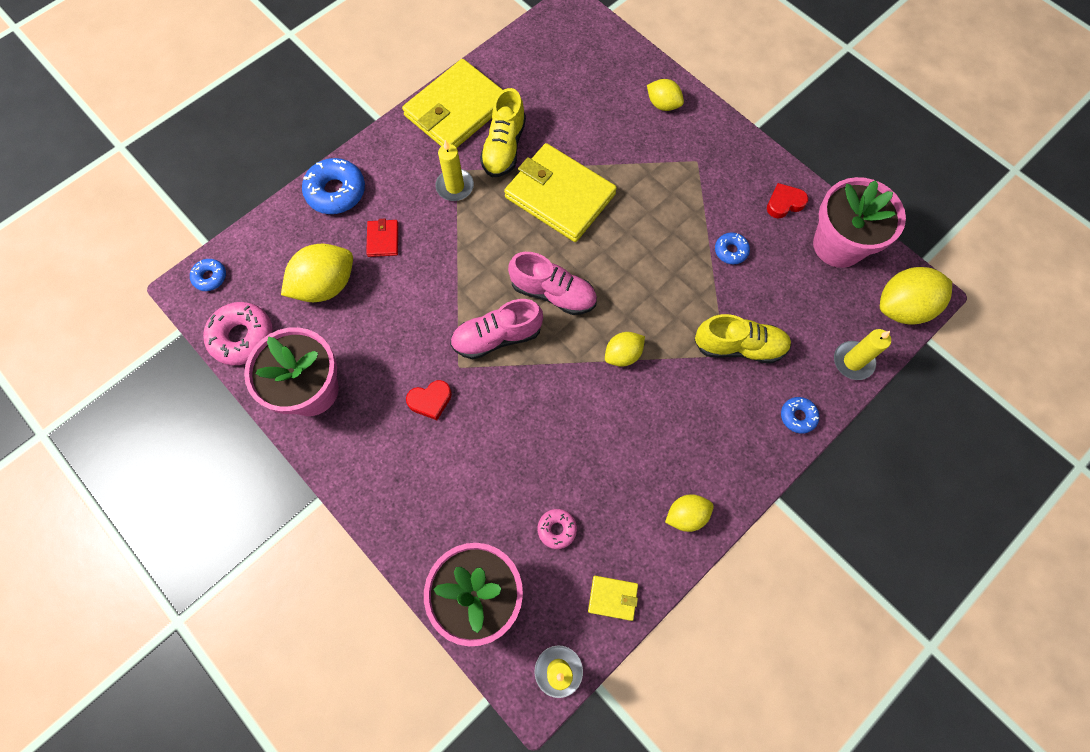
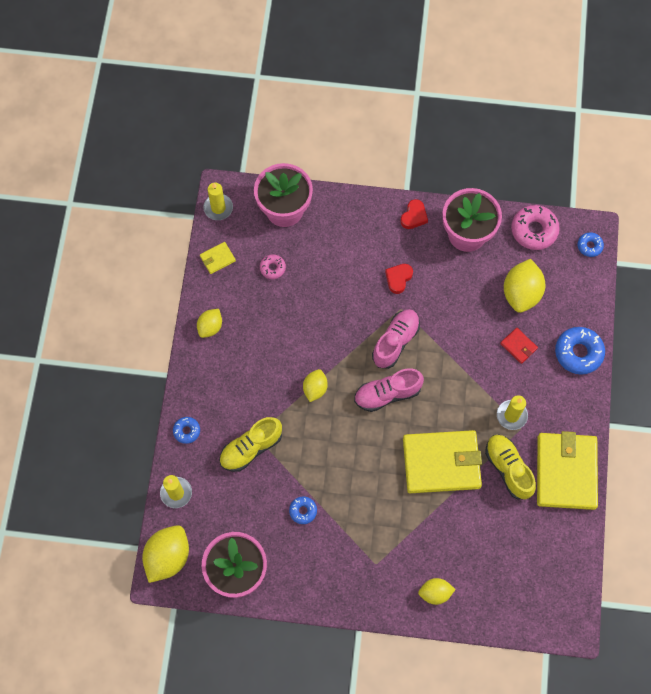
camera: 140 degrees right, 0 degrees up
red heart [767,183,808,218] -> red heart moved to [401,199,428,229]

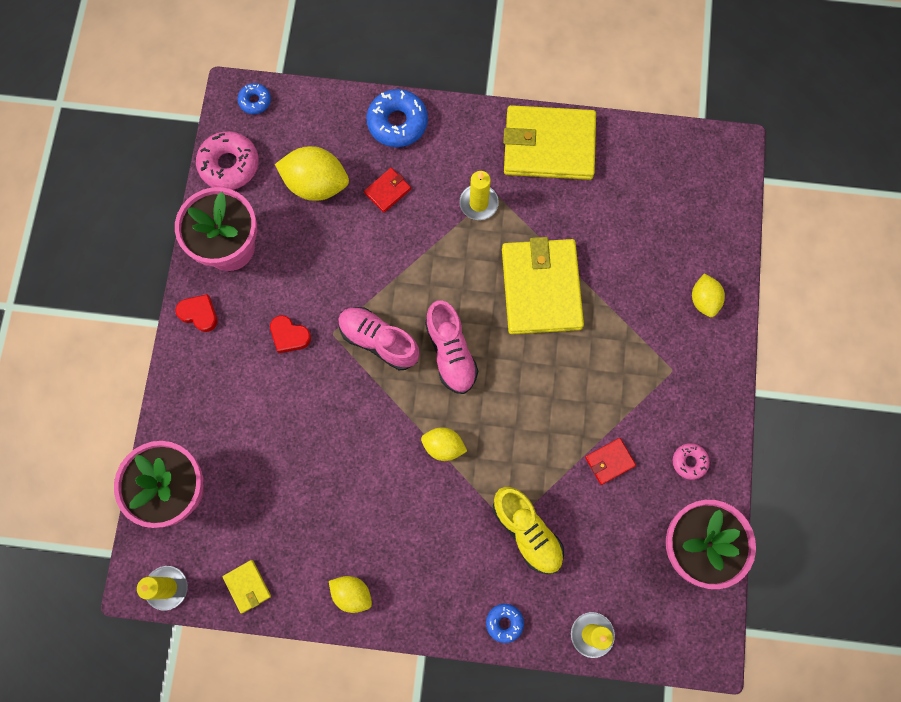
camera: 90 degrees left, 5 degrees up
yellow lemon [142,525,189,583] -> none
pink donut [260,254,286,279] -> pink donut moved to [673,443,710,480]
blue donut [289,496,317,524] -> red wallet [585,438,636,485]
yellow shoe [485,435,536,499] -> none

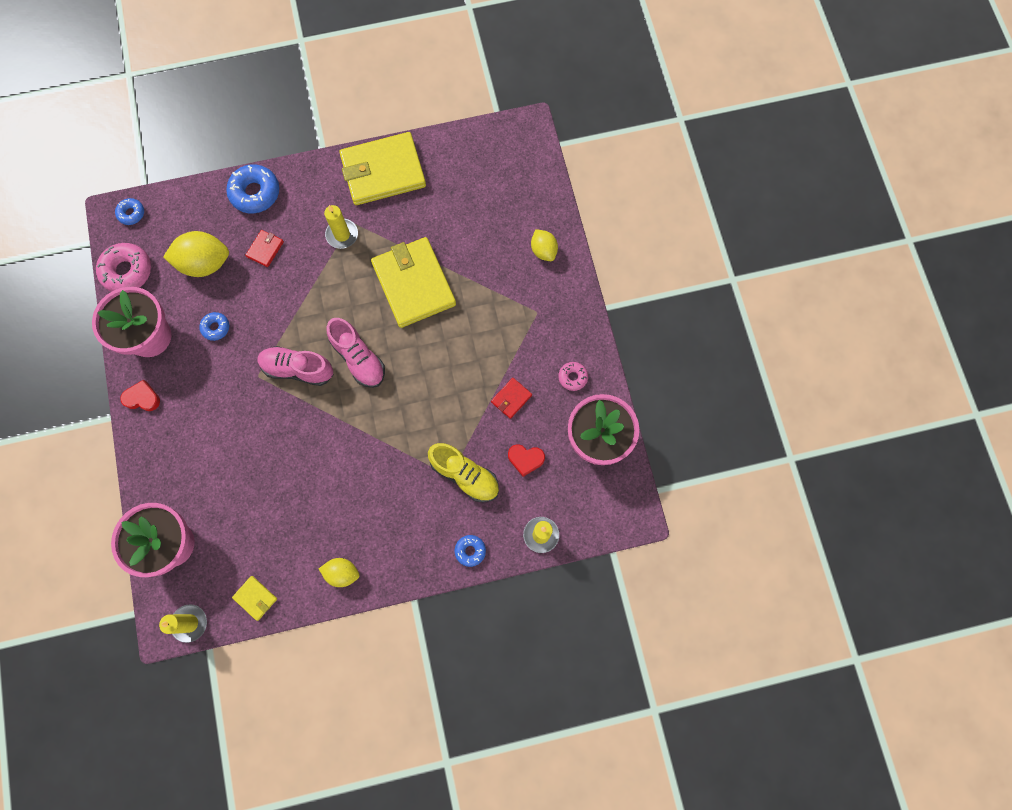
camera: 20 degrees left, 0 degrees up
red heart [270,315,311,353] -> red heart moved to [508,444,545,477]
yellow lemon [421,427,467,461] -> none
none -> blue donut [199,312,229,341]

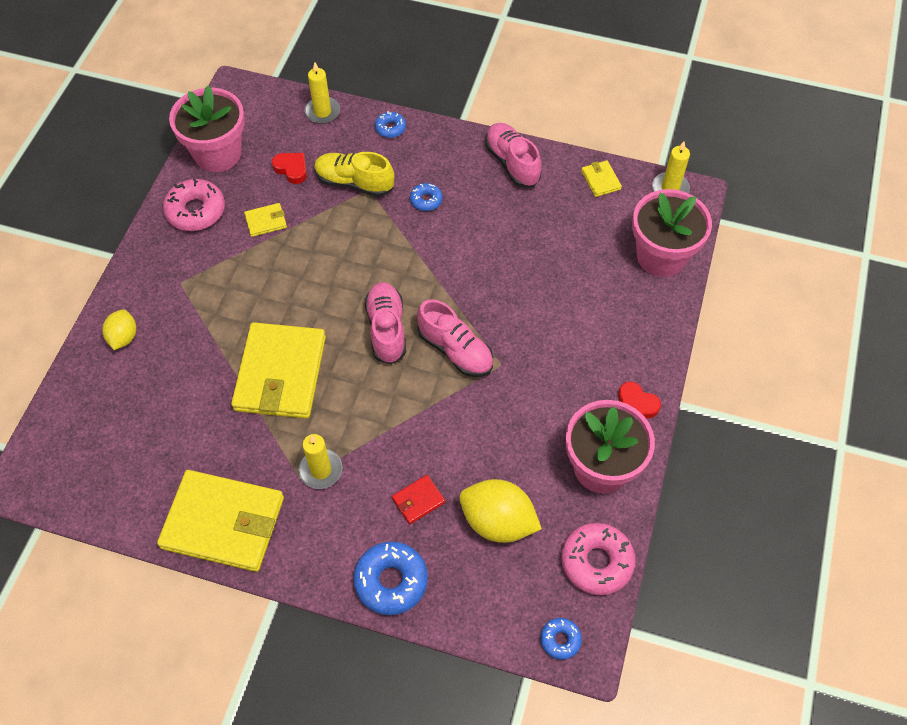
camera: 150 degrees left, 15 degrees down
blue donut [199,312,229,341] -> blue donut moved to [410,183,442,211]
yellow lemon [319,558,359,587] -> pink shoe [485,123,542,187]
yellow shoe [428,443,499,502] -> yellow shoe turned 45 degrees counterclockwise [314,152,394,197]
red wallet [491,378,532,419] -> yellow wallet [244,203,287,237]
pink donut [558,362,588,391] -> pink donut [163,179,225,231], size x1.84

